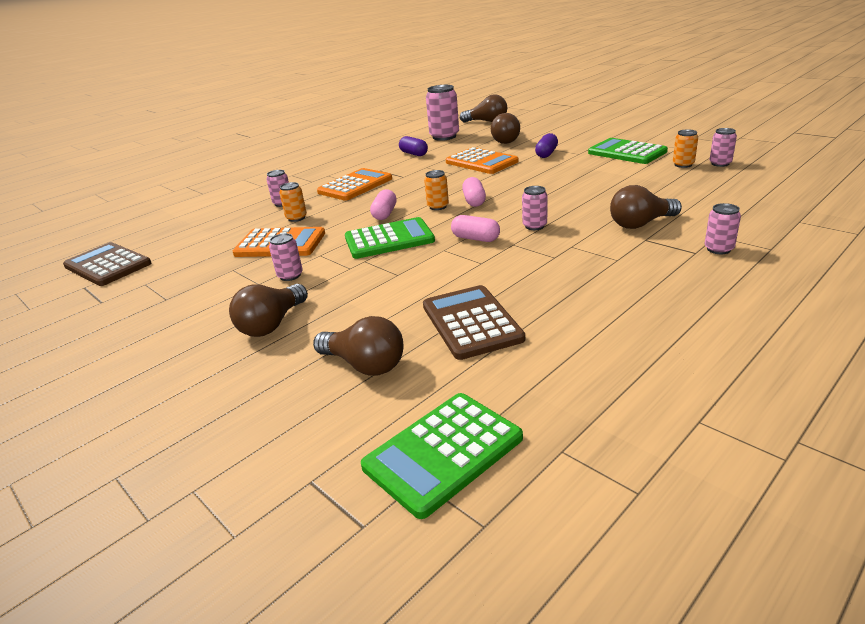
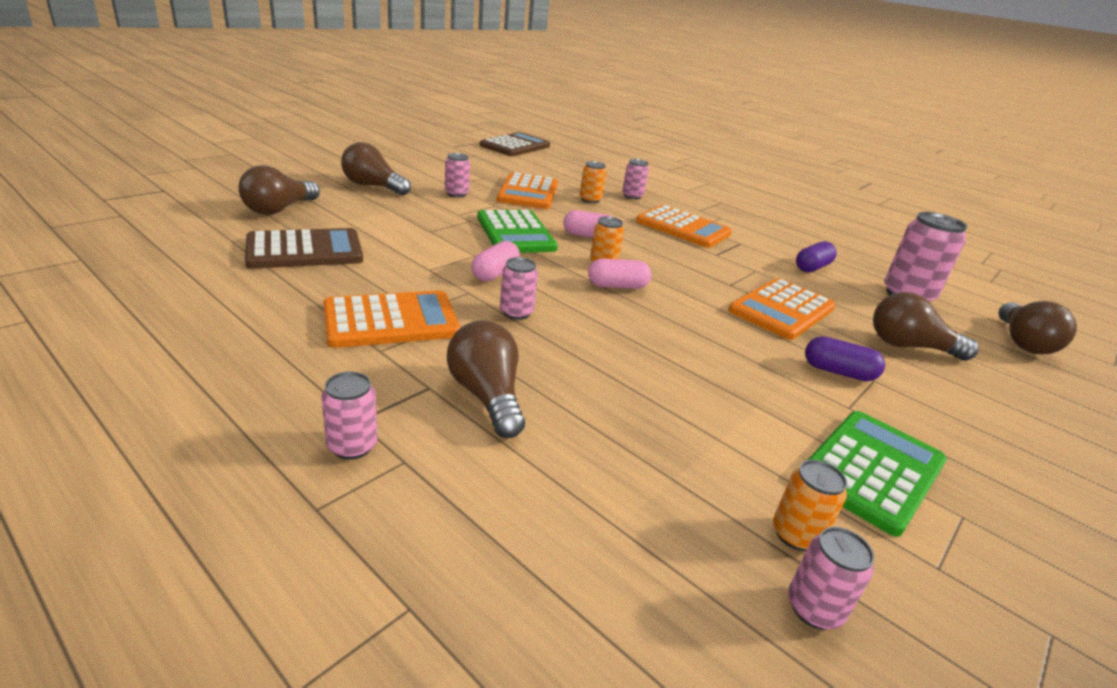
camera: 80 degrees right, 0 degrees up
green calculator [361,393,523,519] -> none
none -> orange calculator [323,290,460,348]

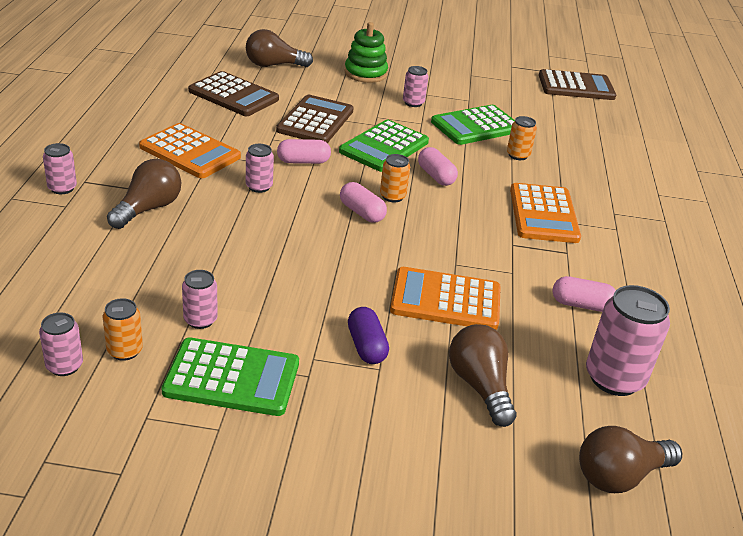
camera: 55 degrees right, 5 degrees up
brown light bulb [341,142,411,195] -> green stacking toy [344,22,388,83]
orange calculator [497,172,558,209] -> green calculator [431,105,515,145]
pink can [622,159,649,199] -> pink can moved to [182,270,218,329]
purple capsule [796,241,837,272] -> pink capsule [552,276,616,312]
none -> brown calculator [276,95,354,143]

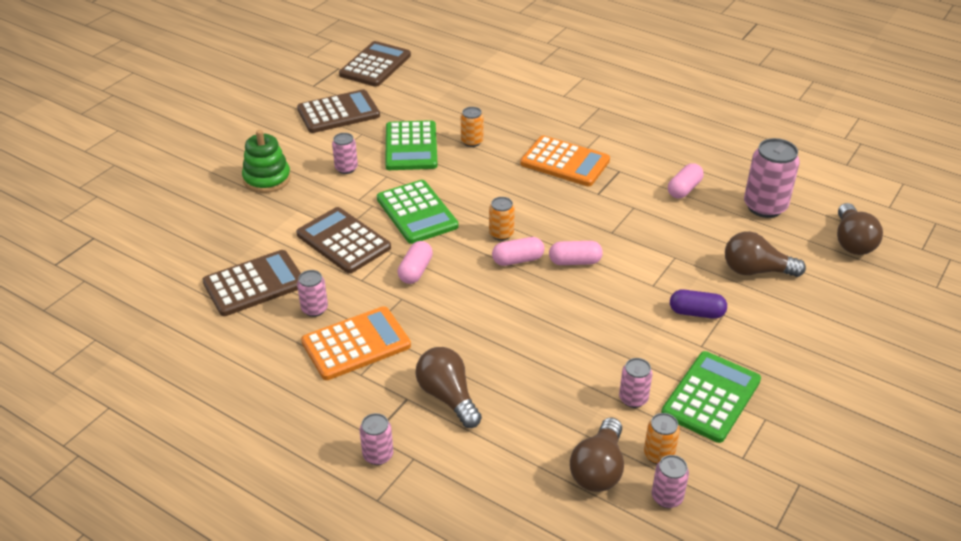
camera: 60 degrees left, 5 degrees up
brown light bulb [246,29,313,67] -> brown light bulb moved to [570,417,624,492]
pink can [246,144,274,193] -> pink can moved to [297,270,328,317]
orange calculator [390,267,501,330] -> none
pink capsule [418,147,458,186] -> pink capsule moved to [549,241,603,265]
none -> brown calculator [297,89,380,133]

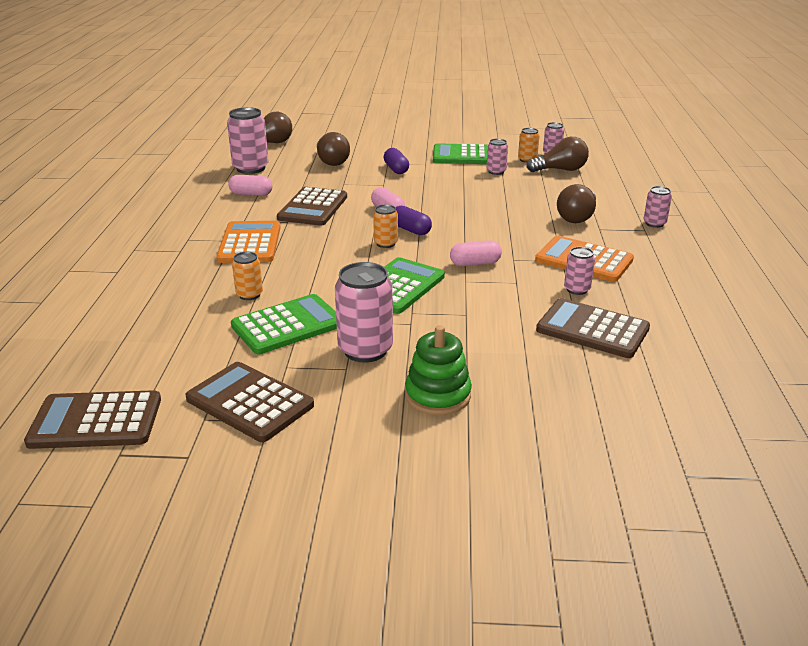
camera: 120 degrees left, 10 degrees down
brown calculator [296,207,391,274] -> brown calculator moved to [277,187,347,226]
pink can [332,133,358,174] -> pink can [335,262,393,363], size x1.83
pink capsule [492,237,545,266] -> purple capsule [396,206,432,235]

